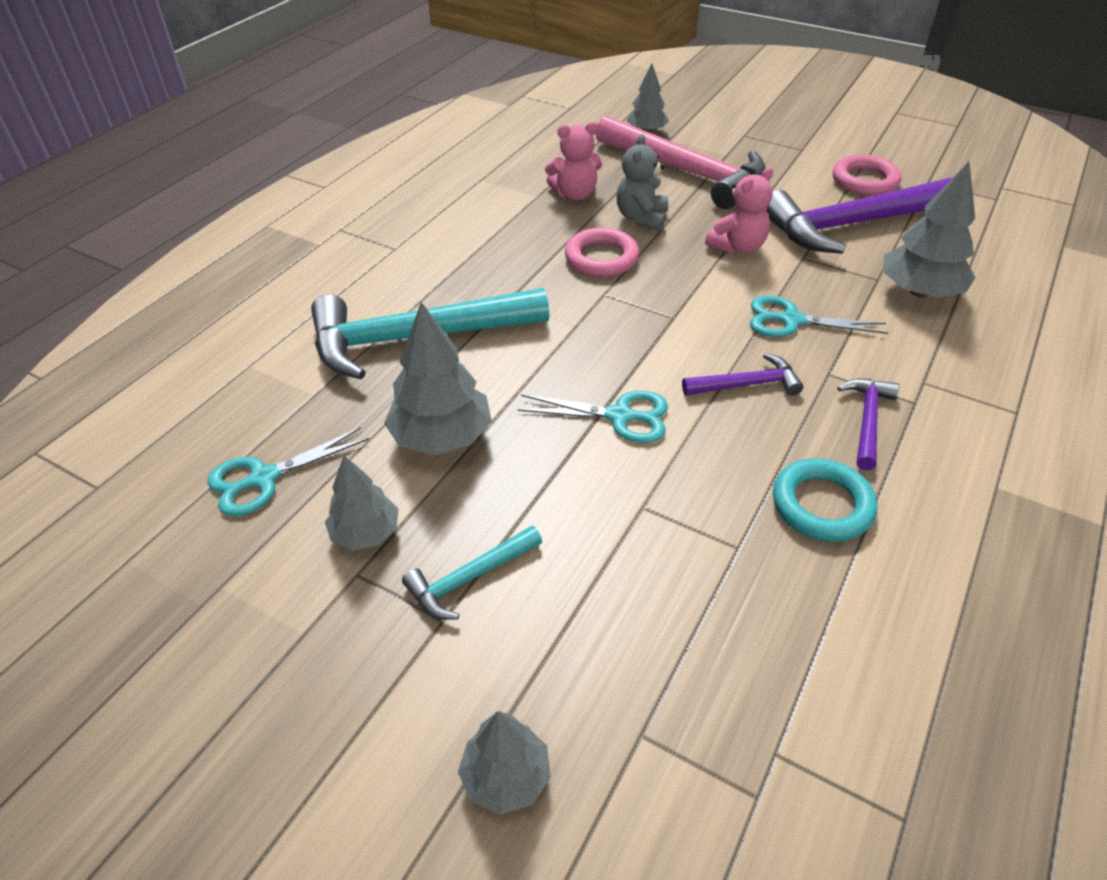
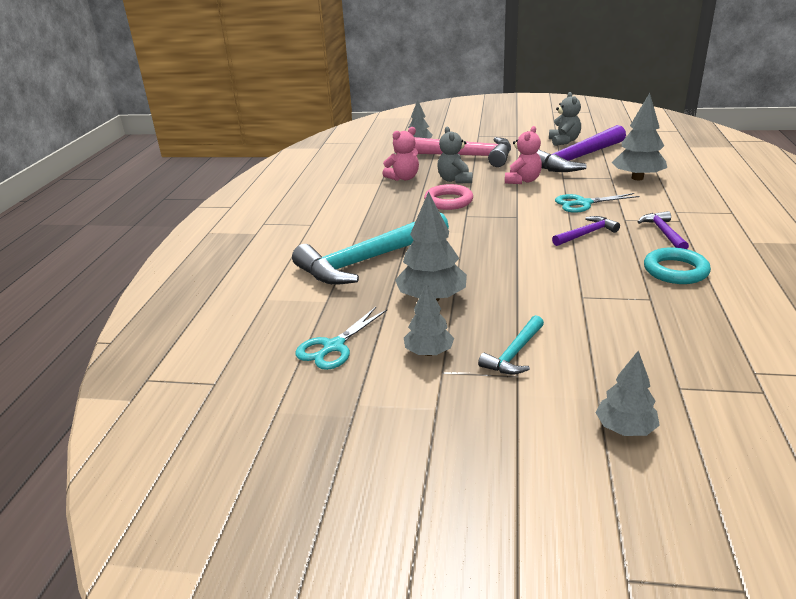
camera: 20 degrees left, 15 degrees down
turquoise scissors [517,391,668,443] -> none
pink ring [833,154,901,196] -> grey teddy bear [549,92,581,146]

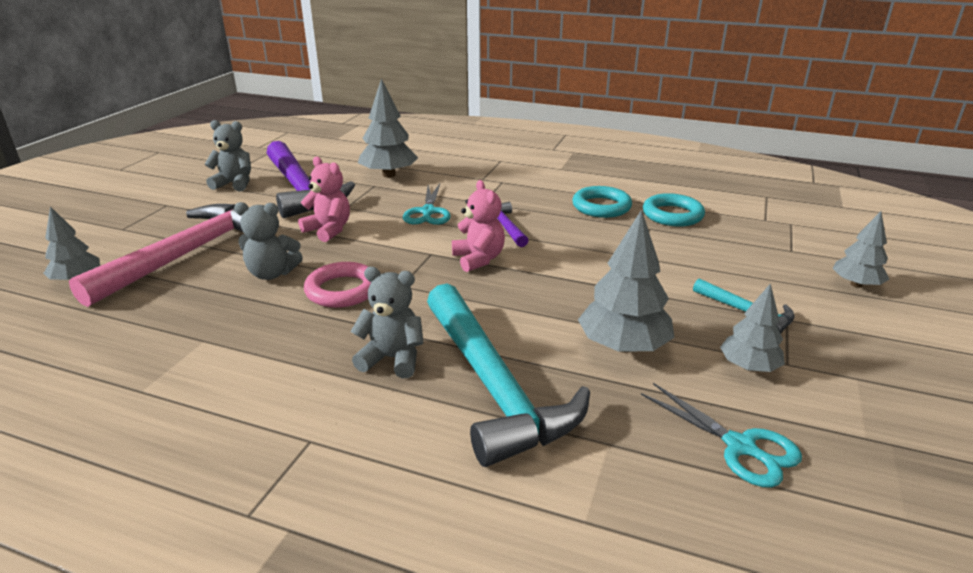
camera: 80 degrees left, 0 degrees up
pink teddy bear [383,127,419,181] -> pink teddy bear moved to [452,180,505,272]
purple hammer [638,211,689,249] -> none
none -> grey teddy bear [350,267,423,378]
none -> turquoise ring [643,193,705,227]

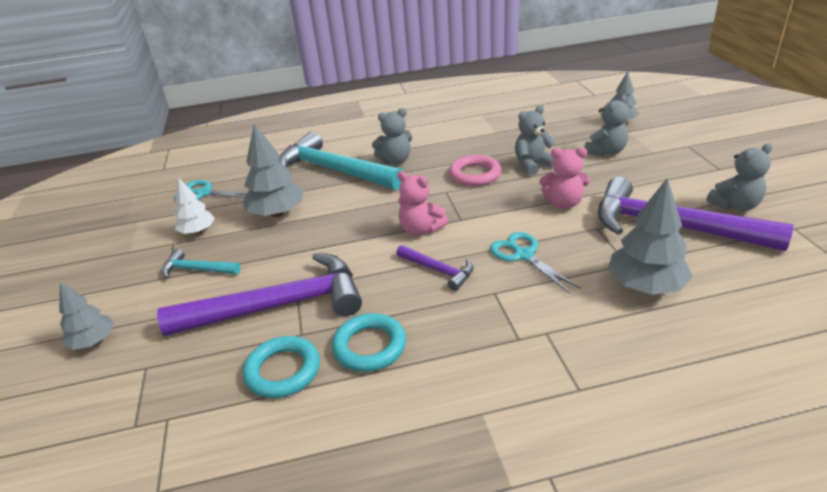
camera: 150 degrees right, 5 degrees up
pink hammer [69,204,243,307] -> grey teddy bear [584,95,629,156]
grey tree [720,283,785,372] -> white tree [175,177,215,234]
none -> purple hammer [157,253,362,336]

